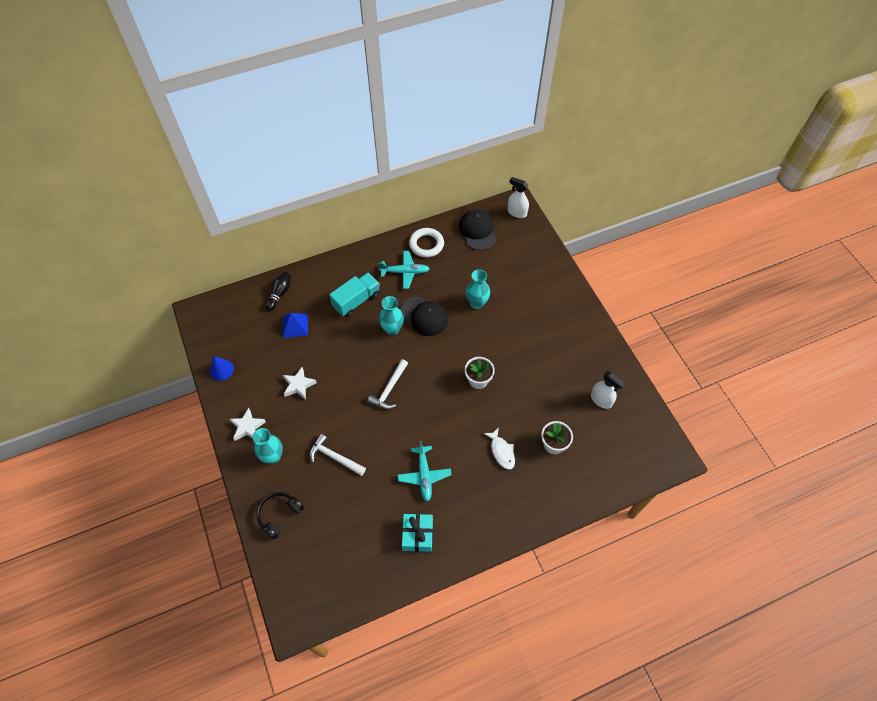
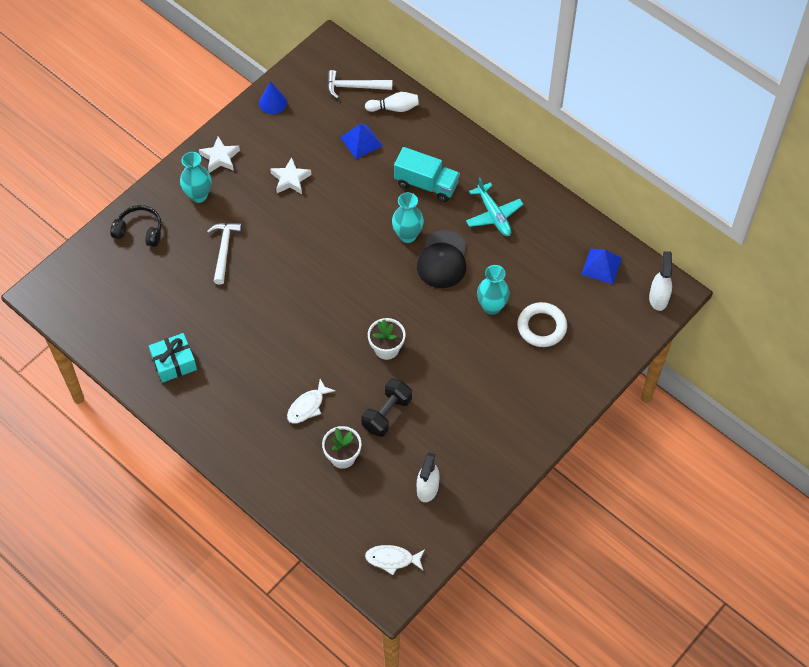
camera: 65 degrees right, 0 degrees up
black bowling pin [266,272,291,311] -> white bowling pin [365,92,419,112]
white hammer [367,359,408,409] -> white hammer moved to [327,70,392,99]
turquoise plane [398,441,452,502] -> none
white ring [409,228,444,258] -> white ring moved to [517,302,567,347]
black cap [459,209,496,250] -> blue pyramid [581,249,622,284]
none -> black dumbbell [361,378,412,437]
none -> white fish [365,545,425,575]

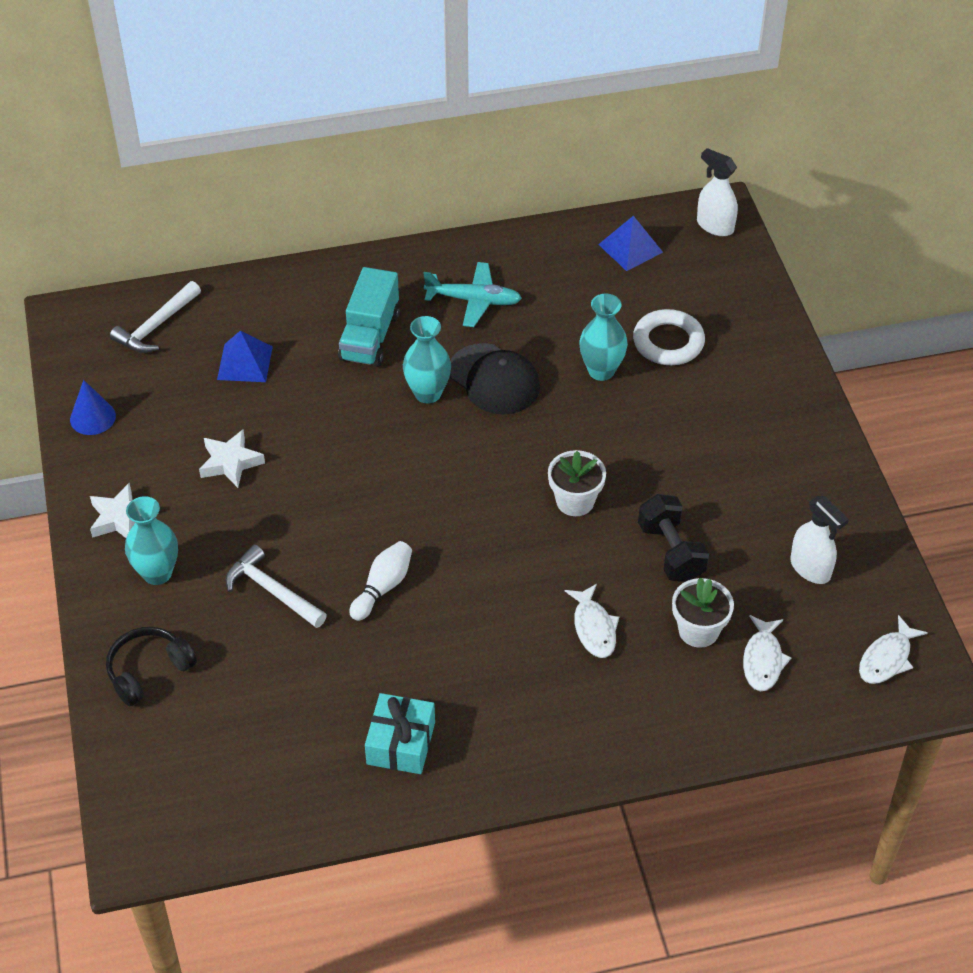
camera: 55 degrees left, 10 degrees down
white bowling pin [365,92,419,112] -> white bowling pin moved to [349,541,412,621]
turquoise truck [394,147,460,202] -> turquoise truck turned 135 degrees clockwise [338,267,400,367]
none -> white fish [743,615,791,691]

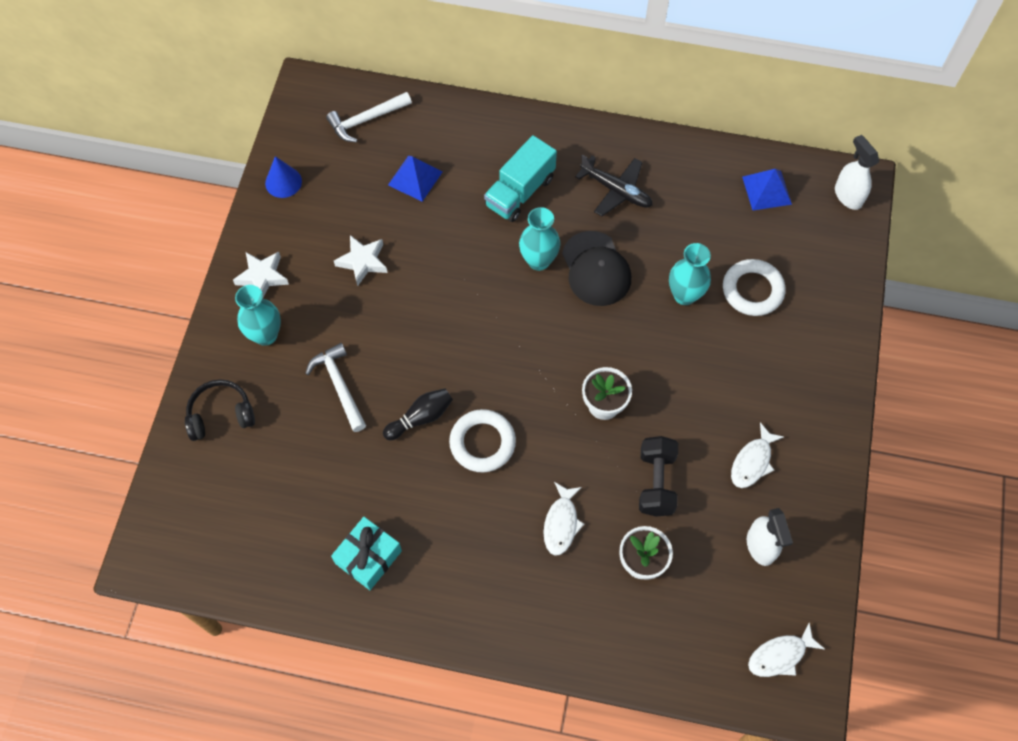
camera: 25 degrees right, 15 degrees up
white bowling pin [349,541,412,621] -> black bowling pin [383,389,453,440]
turquoise plane [424,262,522,327] -> black plane [575,155,653,216]
white fish [743,615,791,691] -> white fish moved to [731,422,784,488]
none -> white ring [449,409,516,472]

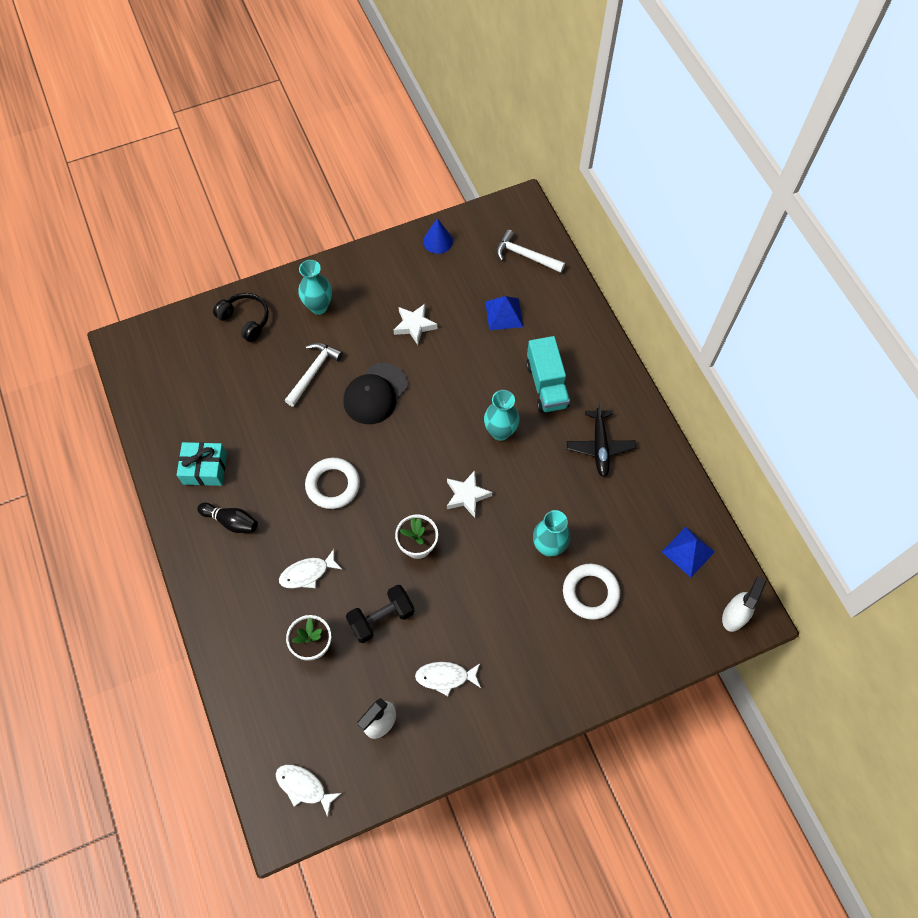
camera: 55 degrees right, 0 degrees up
white star [233,251,289,299] -> white star moved to [447,471,492,518]
black bowling pin [383,389,453,440] -> black bowling pin moved to [197,503,258,533]
turquoise truck [484,135,557,222] -> turquoise truck turned 105 degrees counterclockwise [526,336,570,413]
black cap [562,231,631,306] -> black cap moved to [343,363,408,424]

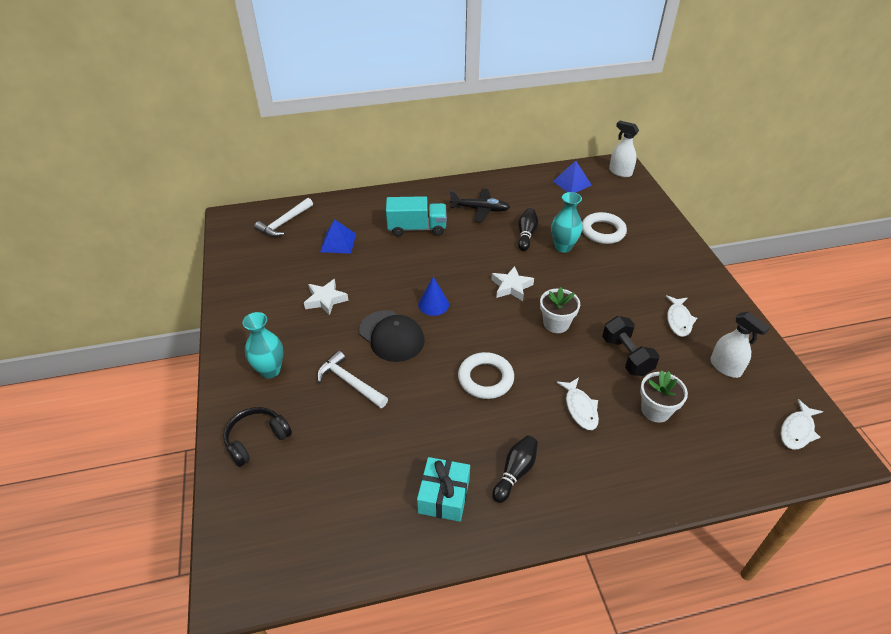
camera: 80 degrees left, 20 degrees down
blue cone [423,218,453,254] -> blue cone moved to [418,277,449,316]
turquoise vase [484,390,520,441] -> none
none -> black bowling pin [518,208,538,251]

